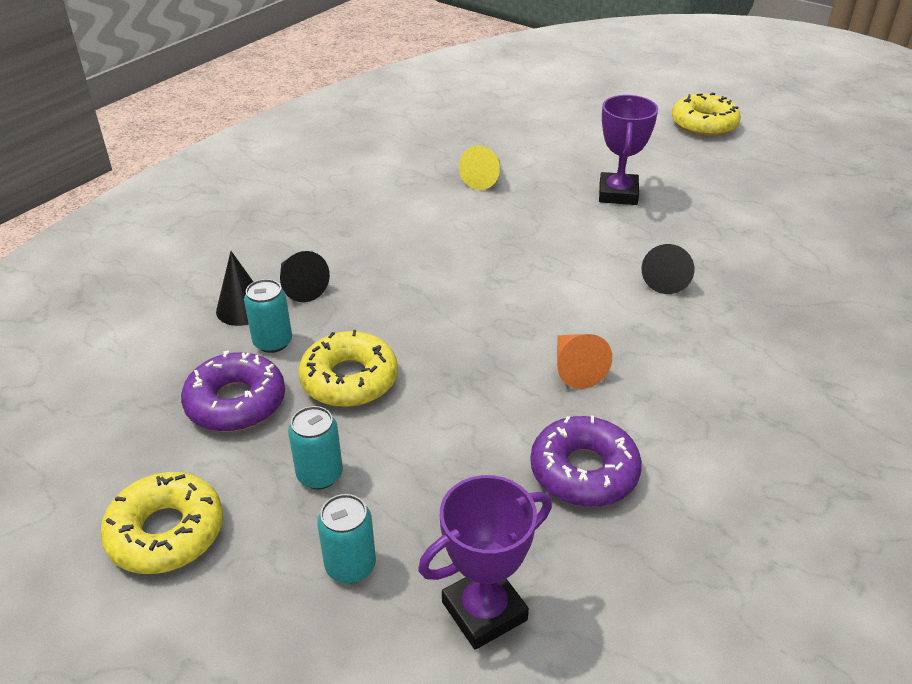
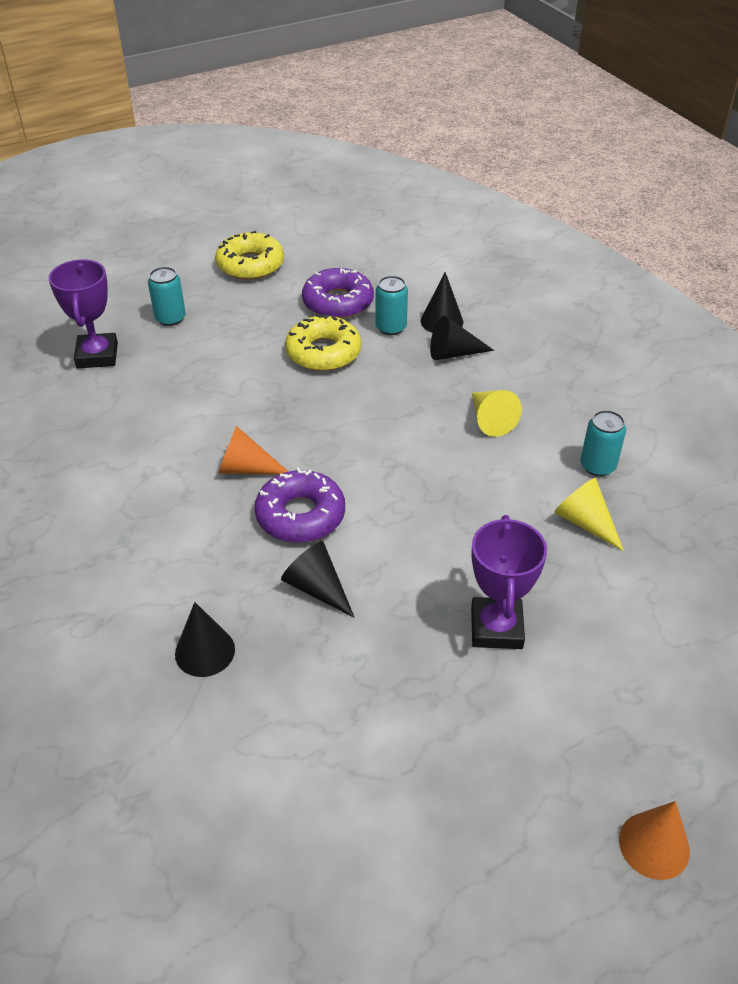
camera: 115 degrees right, 5 degrees up
turquoise can [288,406,343,489] -> turquoise can moved to [580,410,626,476]
purple donut [530,416,642,507] -> purple donut moved to [255,468,345,543]
purple trophy [599,95,658,205] -> purple trophy turned 60 degrees clockwise [471,515,547,649]
yellow donut [672,92,741,137] -> orange cone [619,801,690,880]
none -> black cone [175,602,235,677]
none -> yellow cone [472,390,522,437]

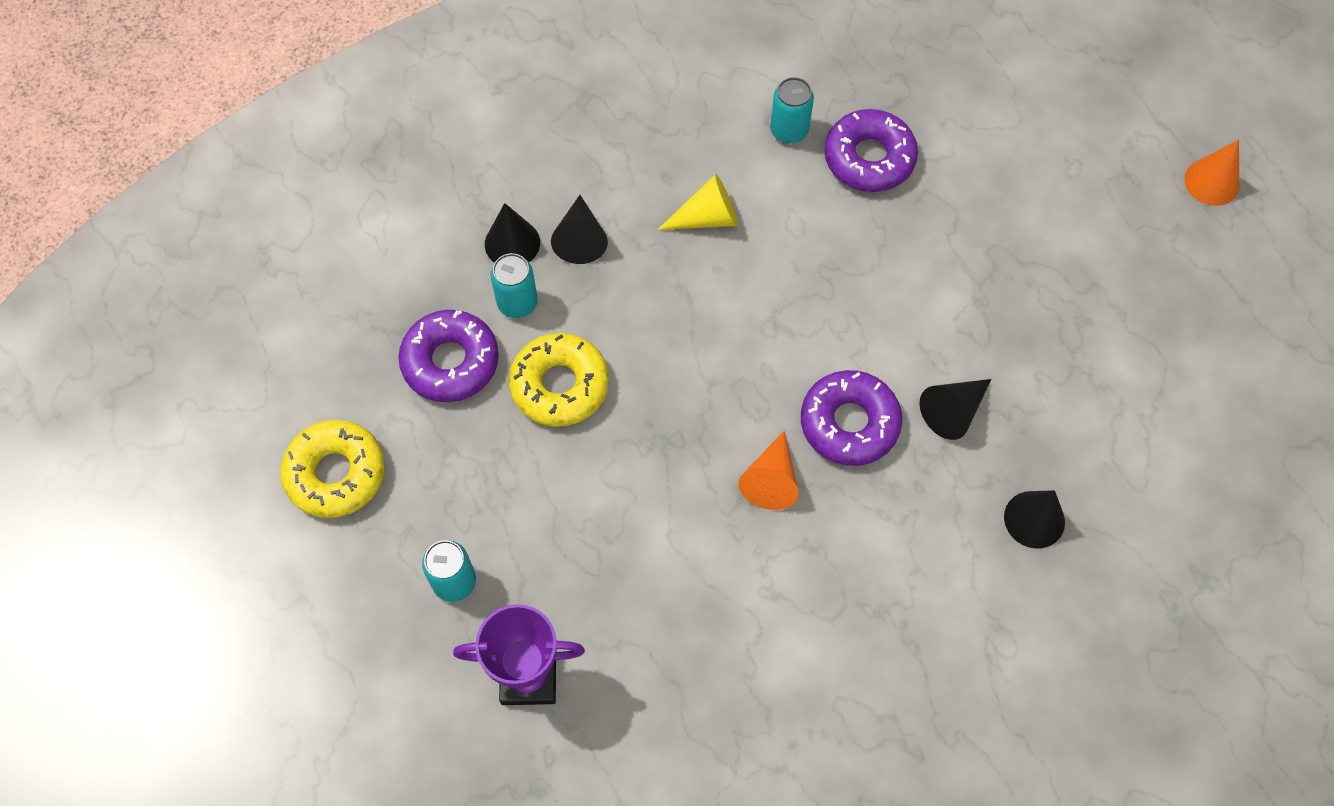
camera: 85 degrees left, 20 degrees up
purple trophy [471,515,547,649] -> none
yellow cone [554,478,624,551] -> purple donut [824,109,918,192]

